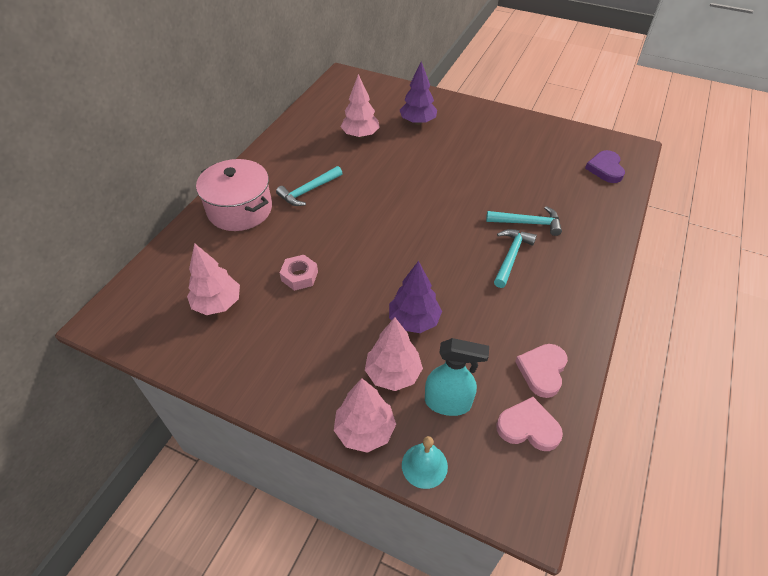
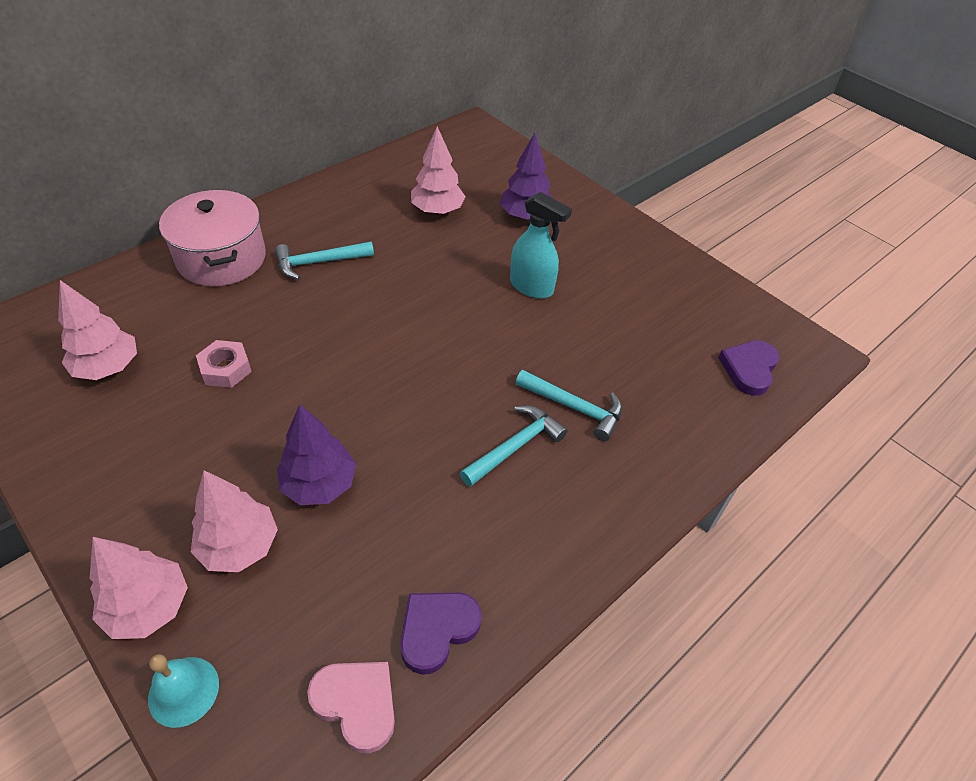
camera: 20 degrees right, 0 degrees up
turquoise spray bottle [425,338,489,416] -> turquoise spray bottle moved to [510,192,572,298]
pink heart [515,344,568,398] -> purple heart [400,593,482,675]

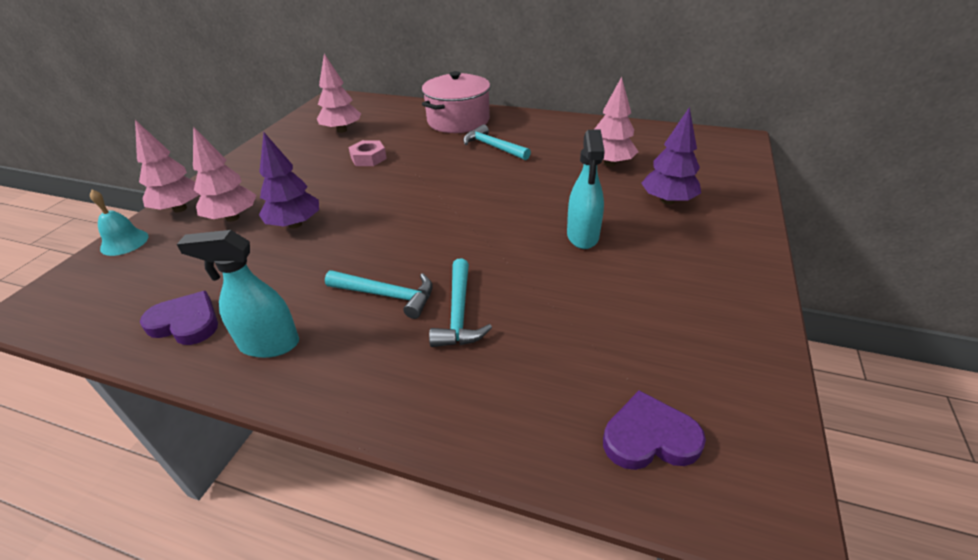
camera: 65 degrees right, 10 degrees down
pink heart [307,662,395,753] -> none
none -> turquoise spray bottle [177,230,299,358]

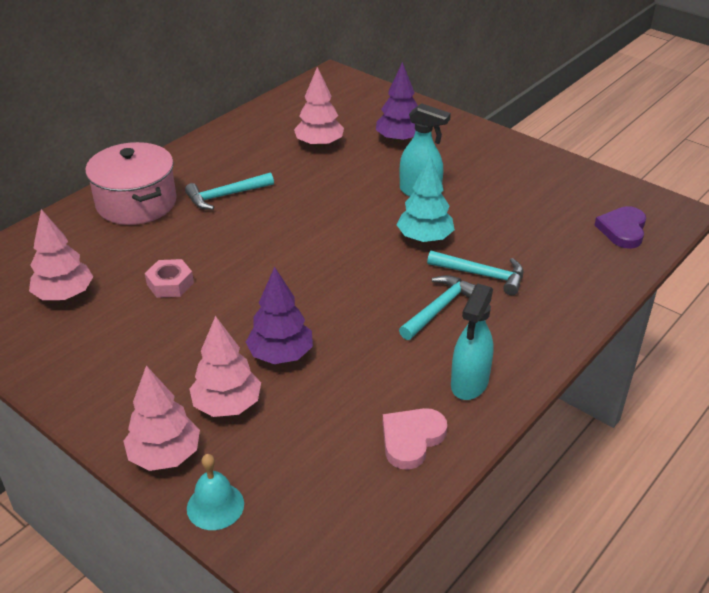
camera: 70 degrees left, 0 degrees up
purple heart [140,291,218,345] -> pink heart [383,408,447,470]
none -> turquoise tree [397,155,455,243]

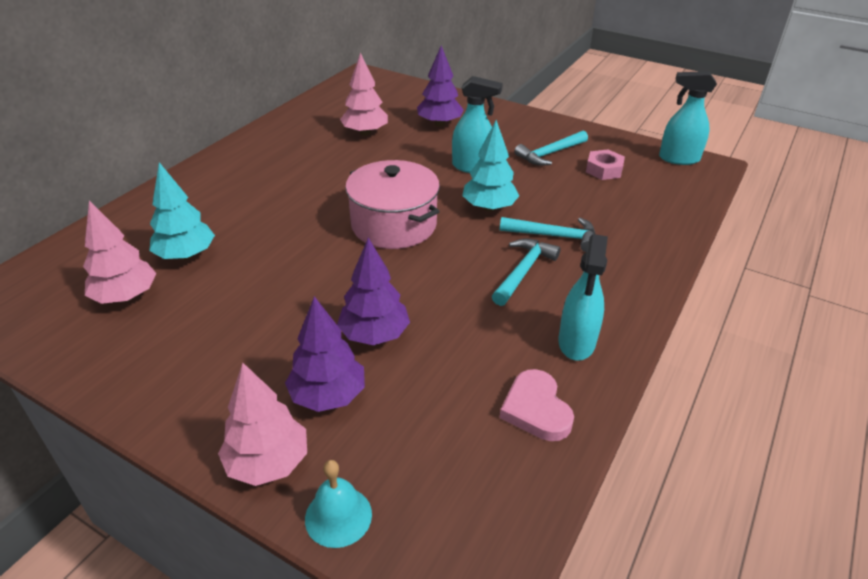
camera: 10 degrees left, 0 degrees up
pink pot [85,142,176,225] -> pink pot moved to [345,160,440,249]
pink nut [145,259,194,298] -> pink nut moved to [586,149,625,180]
turquoise hammer [185,172,274,210] -> turquoise hammer moved to [514,130,588,166]
pink tree [189,316,261,417] -> purple tree [285,296,365,412]
pink heart [383,408,447,470] -> pink heart turned 45 degrees counterclockwise [500,369,574,441]
purple heart [595,206,646,249] -> none
none -> turquoise tree [149,162,215,260]
none -> turquoise spray bottle [659,71,717,165]

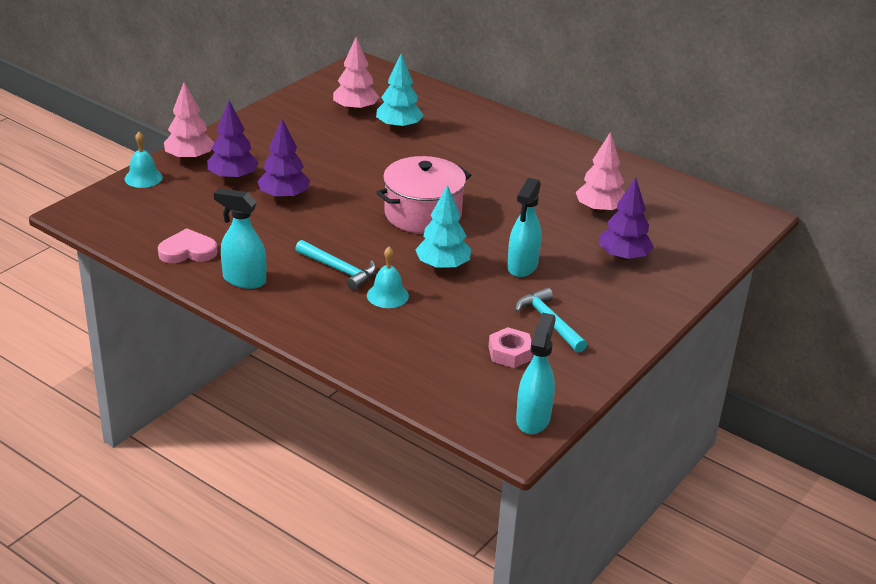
camera: 95 degrees right, 5 degrees down
turquoise hammer [500,217,595,252] -> turquoise bell [367,247,409,308]

